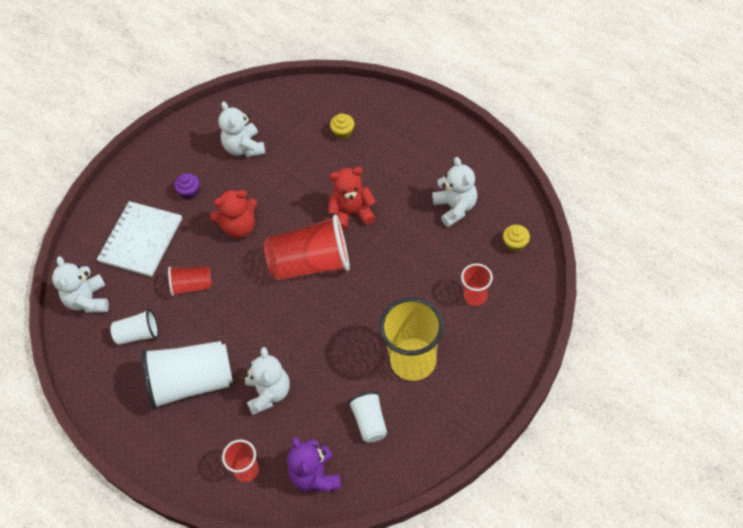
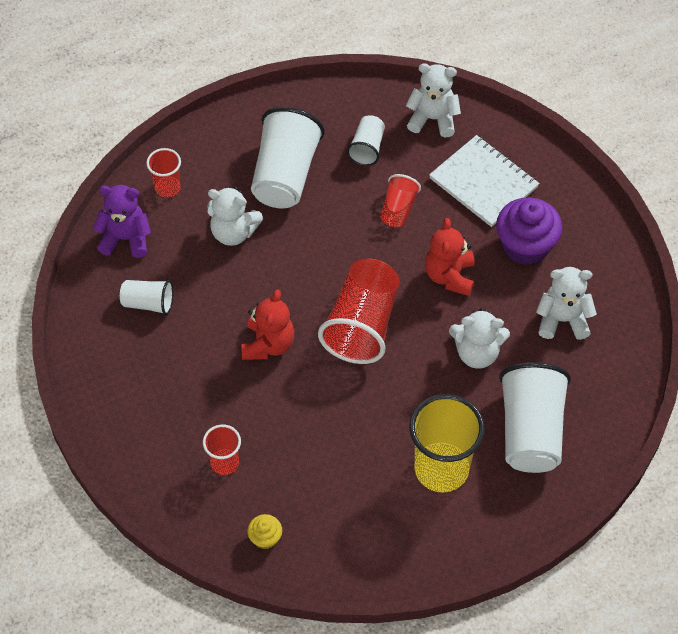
camera: 110 degrees right, 0 degrees up
purple cupcake [174,173,199,199] -> purple cupcake [496,198,562,265], size x2.09
red teddy bear [328,167,376,231] -> red teddy bear moved to [241,289,294,360]
yellow cupcake [330,113,355,140] -> white cup [499,362,571,473]
yellow cup [379,297,444,381] -> yellow cup moved to [409,394,485,492]
white teddy bear [432,157,477,227] -> white teddy bear moved to [449,308,510,369]

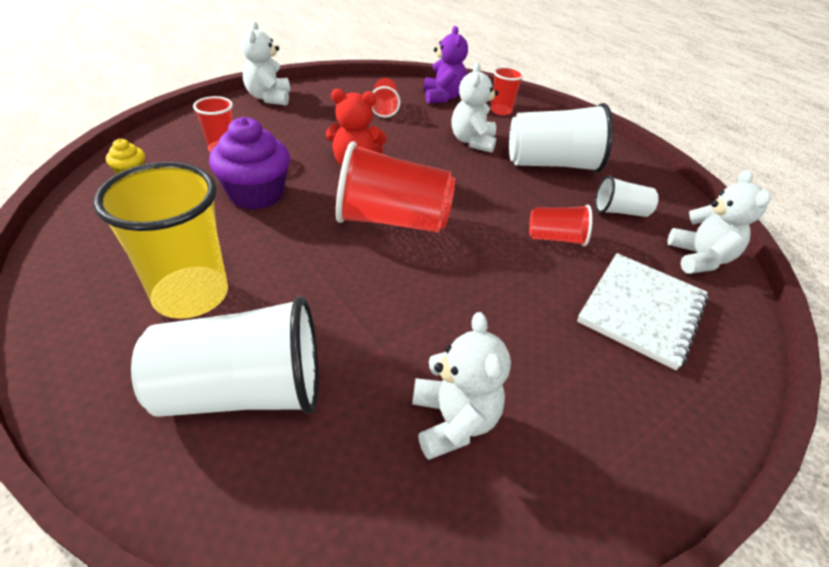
camera: 75 degrees right, 15 degrees down
white cup [120,280,173,315] -> red cup [372,78,400,118]
red teddy bear [425,218,475,296] -> none
white teddy bear [449,308,510,369] -> white teddy bear moved to [241,21,290,106]
purple cupcake [496,198,562,265] -> purple cupcake moved to [209,117,290,210]

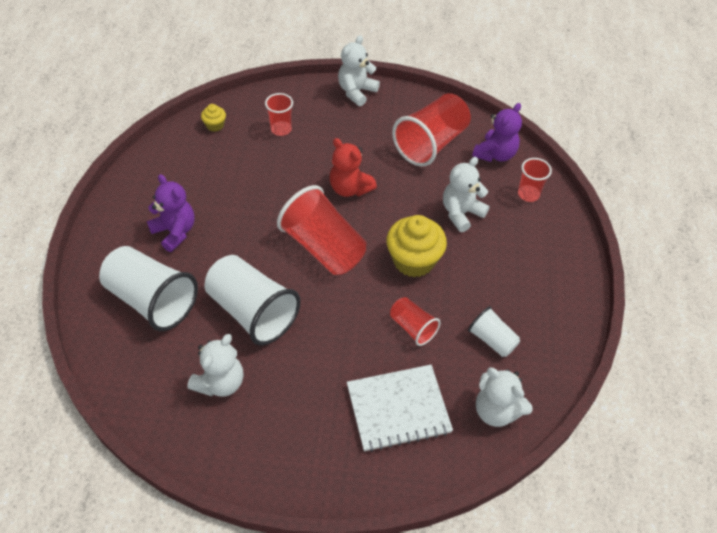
camera: 45 degrees right, 10 degrees up
yellow cup [93,162,228,319] -> purple teddy bear [147,174,195,252]
purple cupcake [209,117,290,210] -> none
red cup [372,78,400,118] -> red cup [392,93,471,167], size x1.91
white cup [509,103,613,173] -> white cup moved to [204,255,300,345]
white teddy bear [667,170,771,274] -> white teddy bear turned 90 degrees clockwise [476,368,533,427]
none -> yellow cupcake [387,215,447,277]

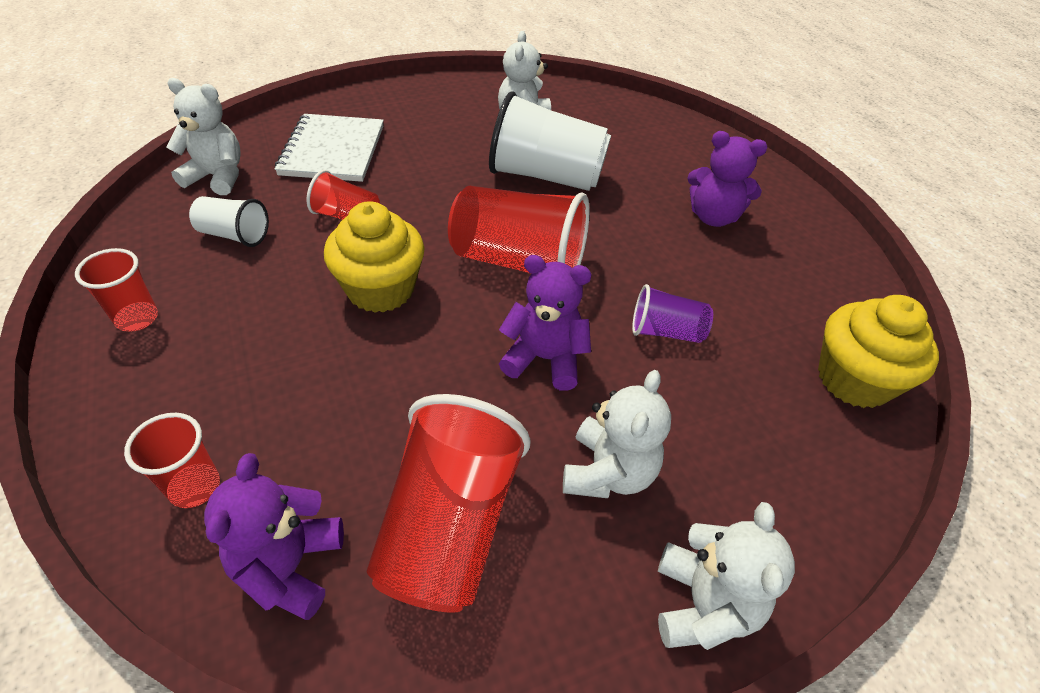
camera: 150 degrees right, 5 degrees down
white cup [99,246,198,331] -> none
yellow cupcake [201,104,226,131] -> yellow cupcake [818,295,939,408], size x2.09
red cup [265,93,293,136] -> red cup moved to [75,248,158,332]
red teddy bear [330,138,377,197] -> purple teddy bear [499,255,592,391]
white notebook [347,365,453,452] -> white notebook turned 45 degrees counterclockwise [275,114,384,182]
white teddy bear [443,157,489,232] -> white teddy bear moved to [563,370,671,498]
none -> purple cup [632,284,713,343]

